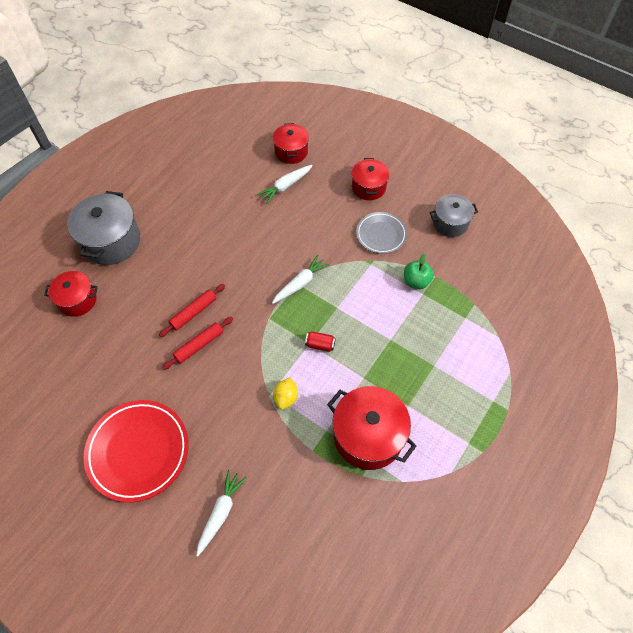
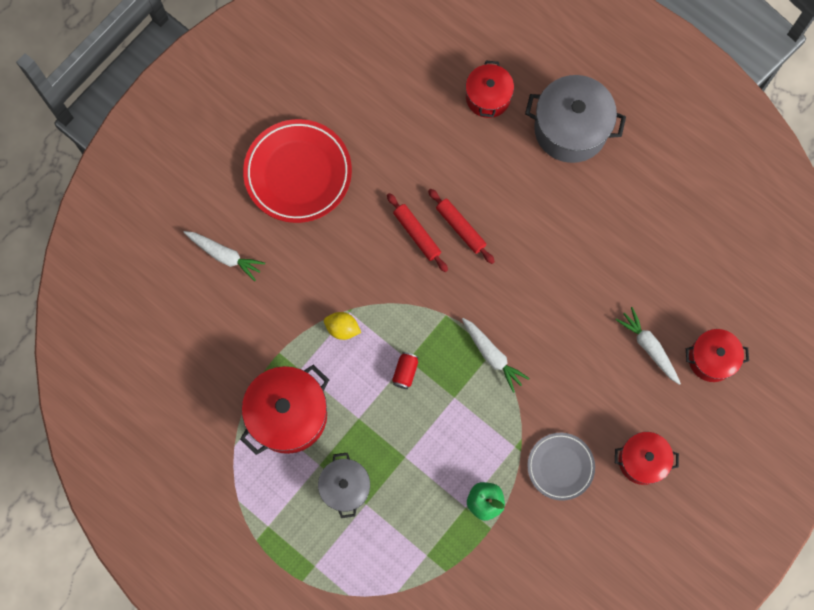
camera: 95 degrees right, 15 degrees up
grey pot [430,194,478,237] -> grey pot moved to [318,453,370,518]

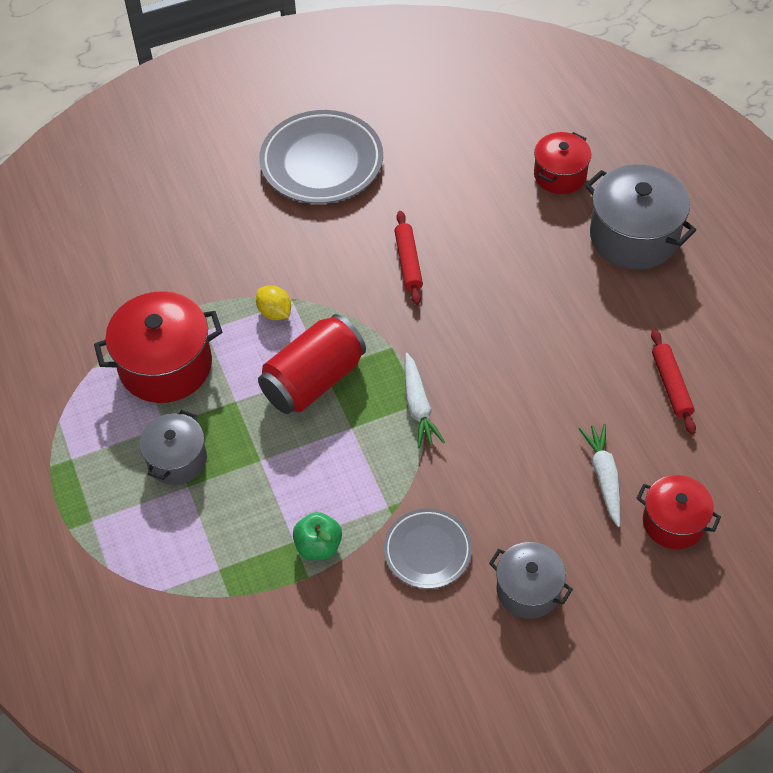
camera: 30 degrees right, 20 degrees down
white carrot [183,231,265,281] -> none
red plate [243,119,352,223] -> grey plate [259,110,383,204]
red can [392,352,418,389] -> red can [258,314,366,414], size x2.46
red rolling pin [428,189,495,264] -> red rolling pin moved to [651,329,696,434]
red pot [615,432,679,485] -> grey pot [489,542,573,619]

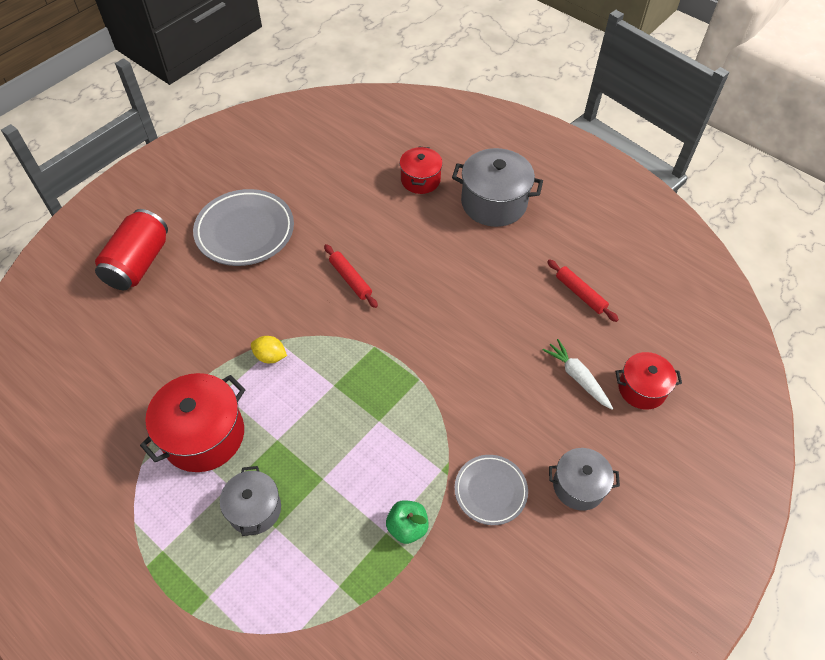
camera: 30 degrees left, 0 degrees up
red can [258,314,366,414] -> red can moved to [95,209,168,290]
white carrot [405,353,445,448] -> none

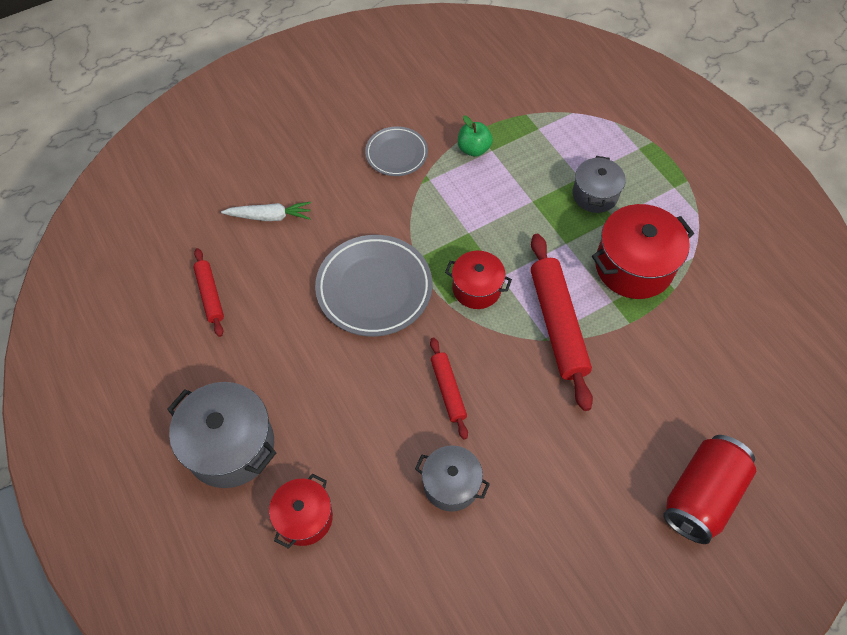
camera: 160 degrees left, 5 degrees up
grey plate [193,189,294,266] -> grey plate moved to [315,235,432,337]
yellow lemon [251,336,287,363] -> red rolling pin [531,234,593,411]
white carrot [542,339,613,409] -> white carrot turned 75 degrees counterclockwise [221,202,311,221]
grey pot [549,448,620,510] -> grey pot moved to [415,445,490,512]
red pot [616,352,682,410] -> red pot moved to [445,251,512,309]

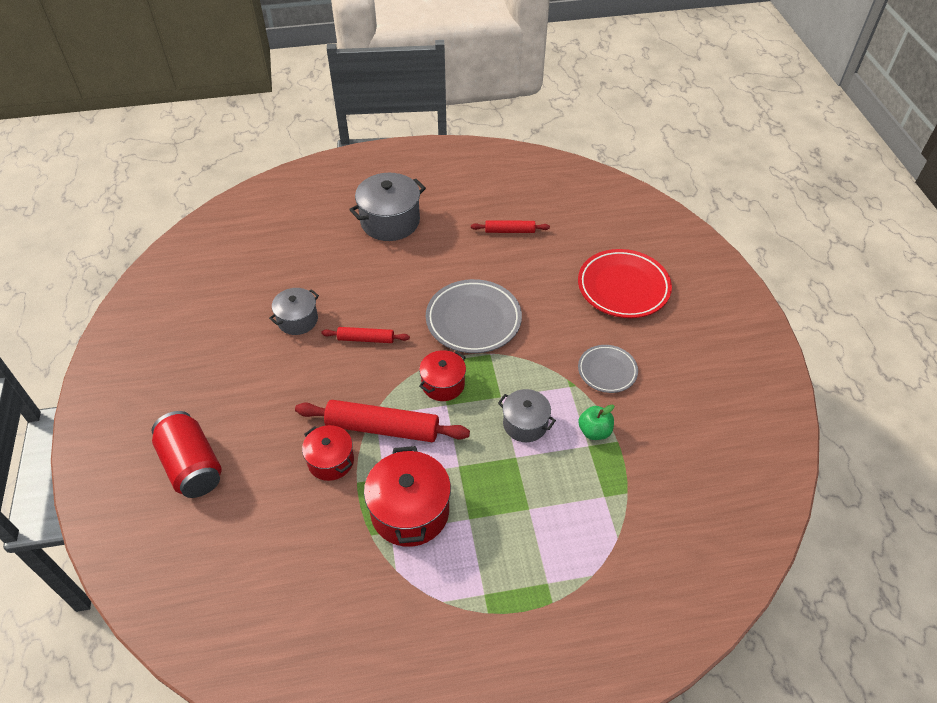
camera: 110 degrees right, 10 degrees down
white carrot [221,202,311,221] -> none
red pot [269,474,333,549] -> red pot moved to [302,425,354,481]
grey pot [572,156,626,213] -> grey pot moved to [498,389,556,442]
none -> red plate [578,249,672,318]

